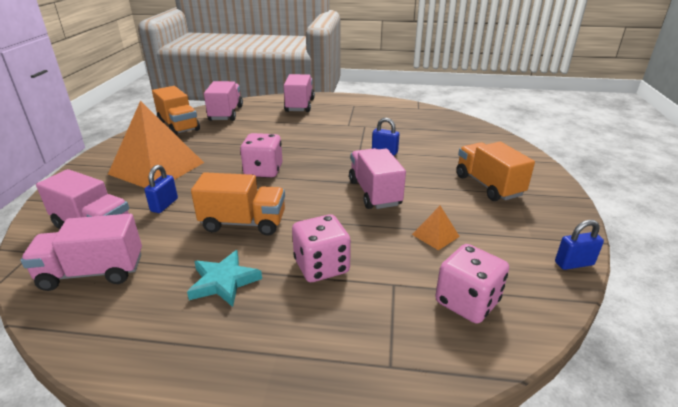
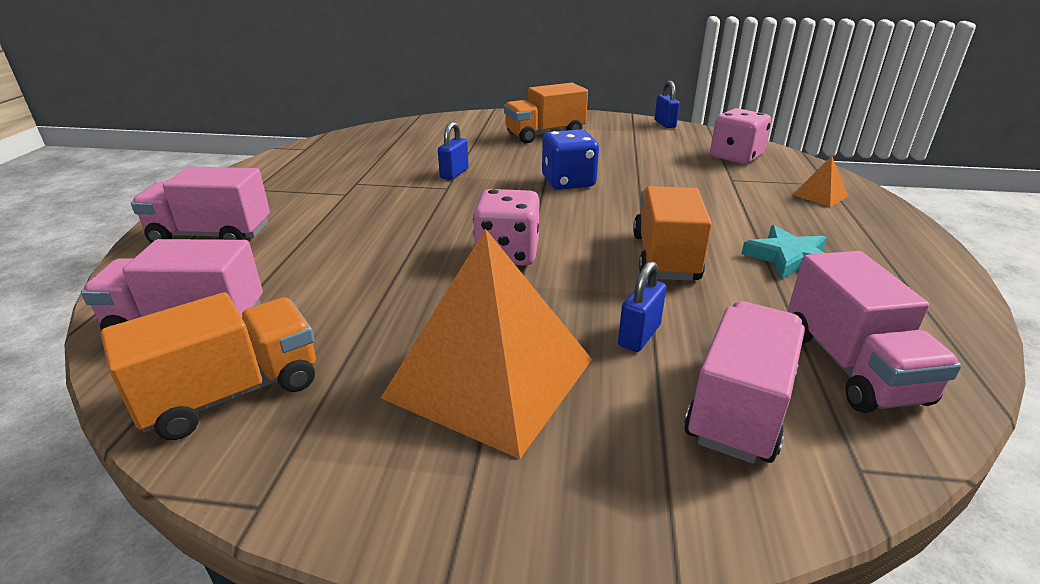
camera: 90 degrees left, 0 degrees up
blue padlock [144,165,178,213] -> blue padlock turned 75 degrees counterclockwise [618,261,666,352]
pink dice [292,214,351,282] -> none
pink truck [349,148,406,209] -> blue dice [542,130,599,190]
orange pyramid [412,206,460,251] -> orange pyramid moved to [793,156,848,207]

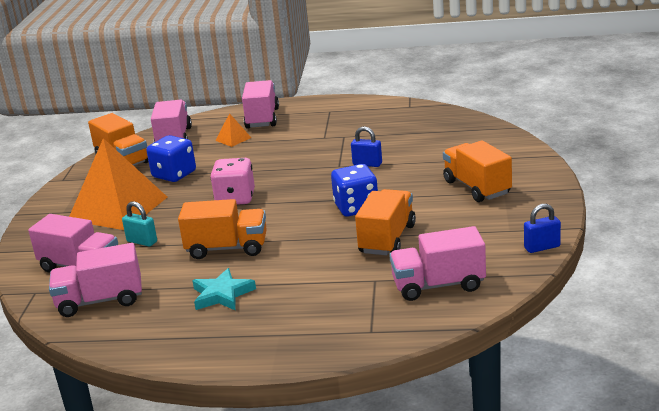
camera: 90 degrees right, 5 degrees down
blue padlock [618,261,666,352] -> turquoise padlock [122,201,157,246]
pink dice [710,108,771,164] -> pink truck [389,226,486,301]
orange pyramid [793,156,848,207] -> orange pyramid moved to [215,113,251,147]
none -> blue dice [146,135,196,182]
none -> orange truck [355,189,416,255]

